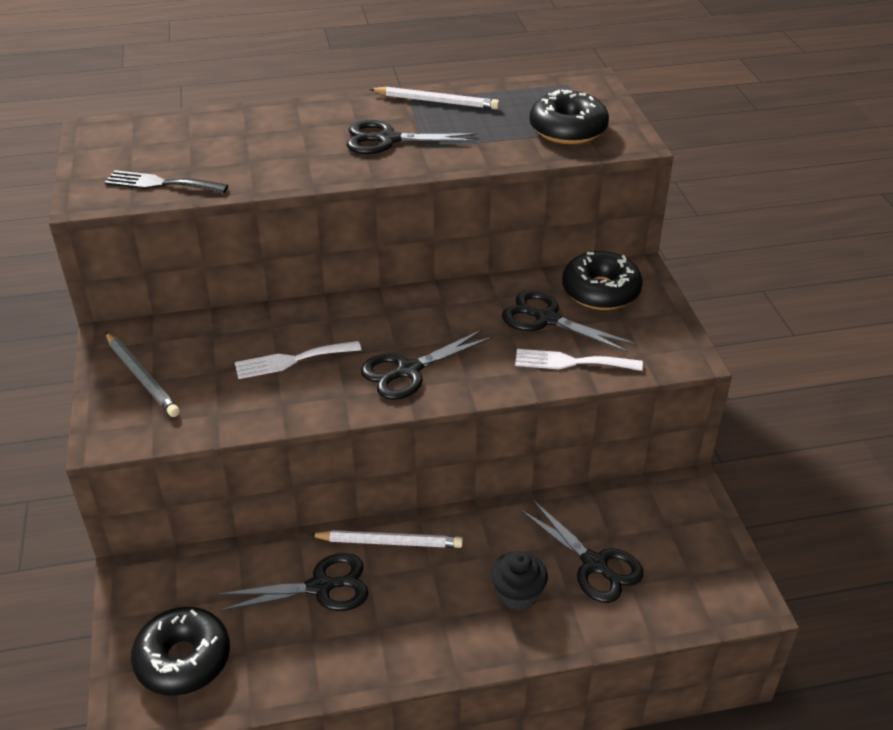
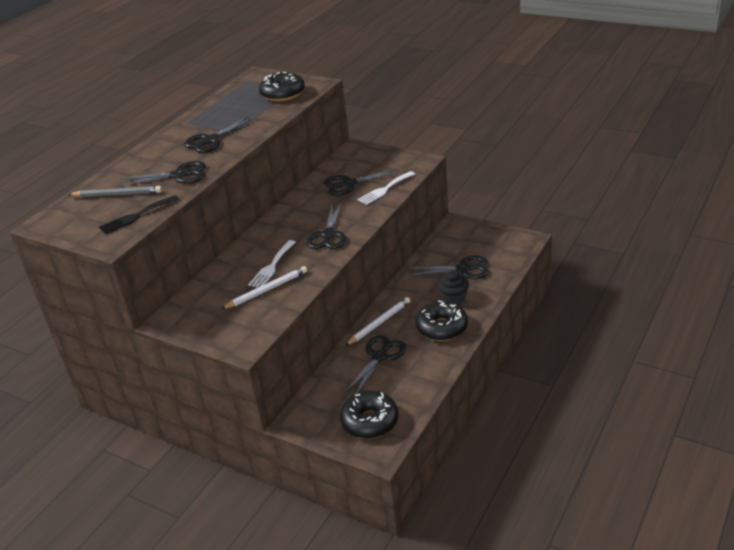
camera: 45 degrees left, 5 degrees down
grey pencil [105,332,180,417] -> grey pencil moved to [68,186,162,197]
white pencil [369,87,500,109] -> white pencil moved to [221,266,307,309]
black donut [562,251,643,310] -> black donut moved to [415,300,468,341]
none -> black scissors [119,161,206,185]

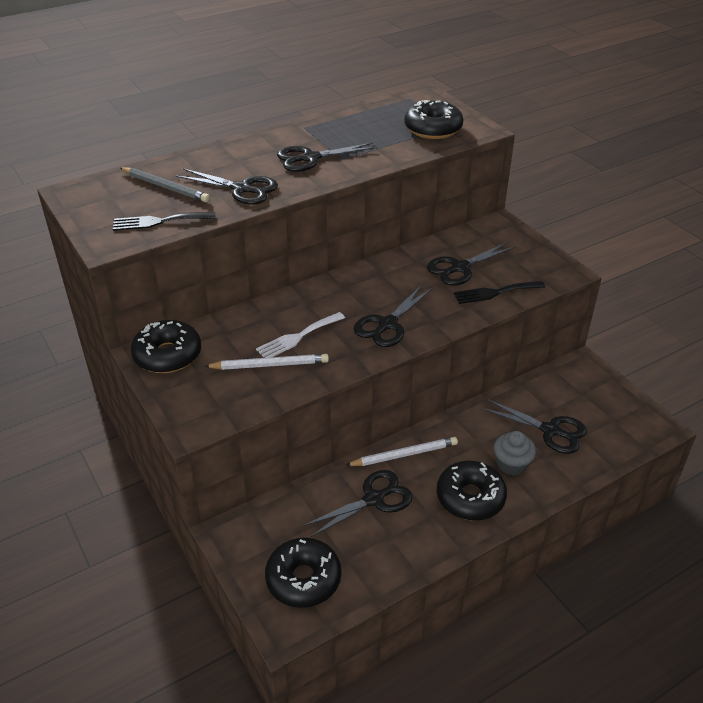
camera: 25 degrees right, 5 degrees up
black scissors [324,168,400,195] -> black scissors turned 45 degrees counterclockwise [427,242,516,286]
white fork [357,171,415,205] -> black fork [453,281,545,304]
black cupcake [437,270,469,304] -> grey cupcake [494,431,536,475]
none -> black donut [131,320,201,373]

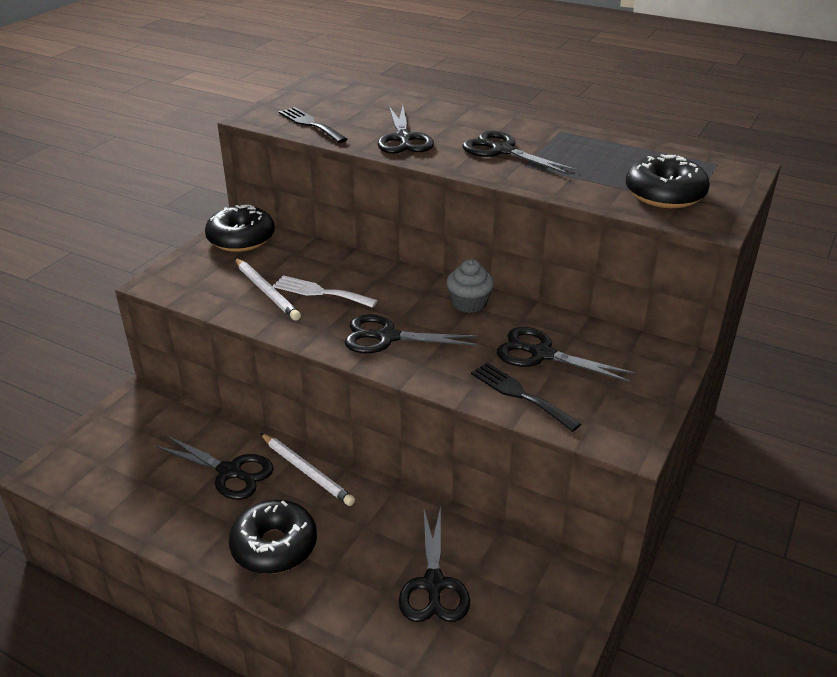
camera: 60 degrees right, 5 degrees down
grey pencil [120,167,210,202] -> none
black donut [265,537,341,608] -> none
grey cupcake [494,431,536,475] -> grey cupcake moved to [446,259,494,313]

